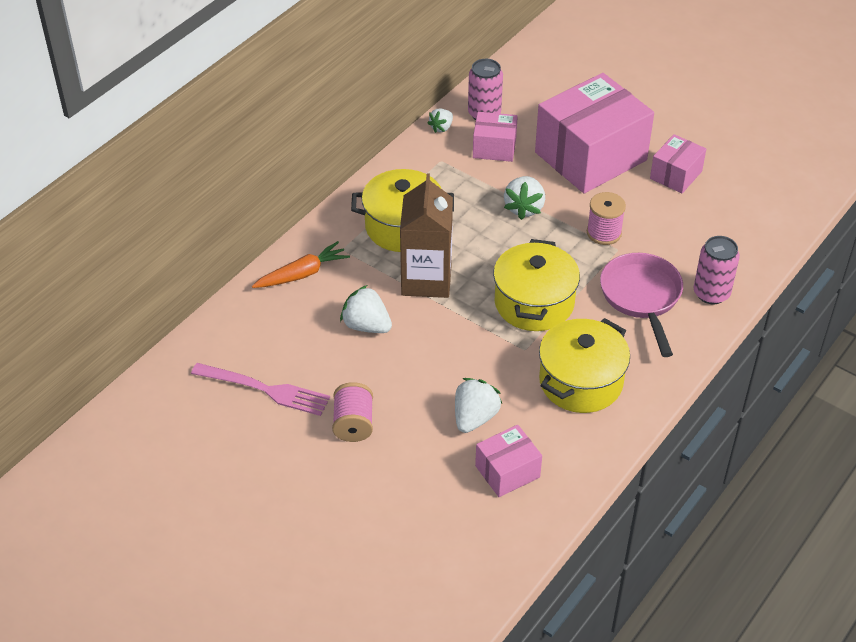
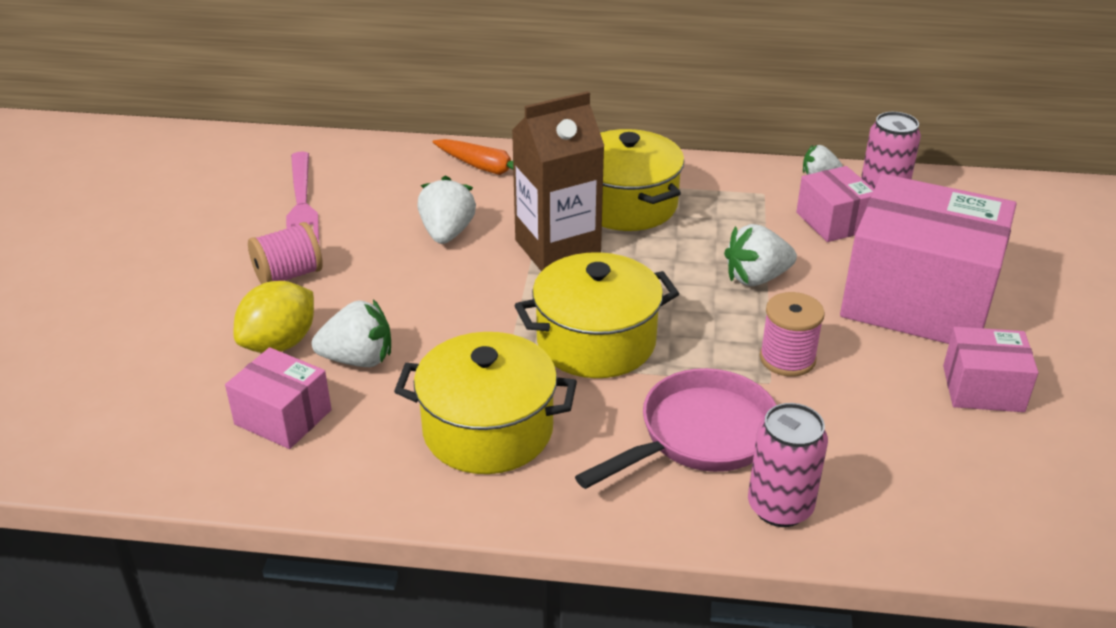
camera: 60 degrees right, 10 degrees down
none -> yellow lemon [234,281,314,353]

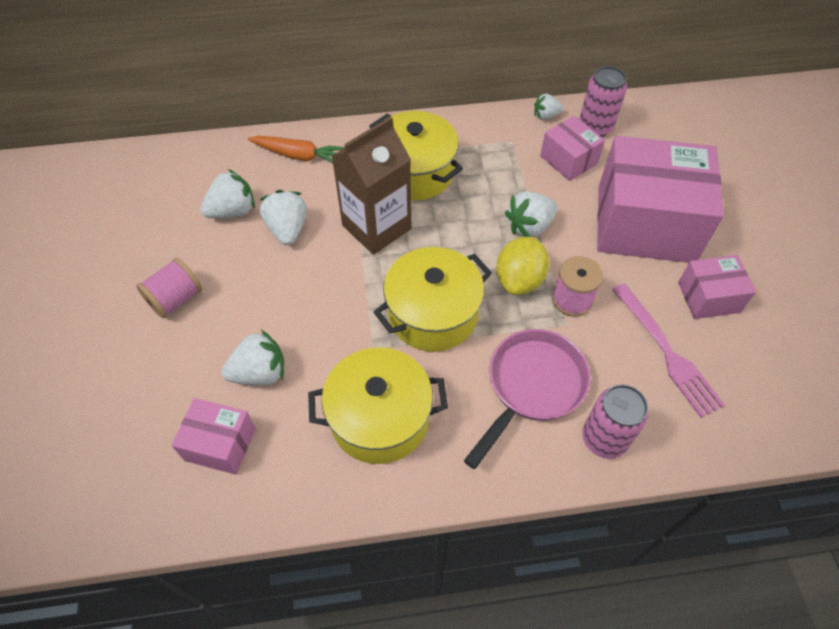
camera: 15 degrees left, 20 degrees up
yellow lemon [234,281,314,353] -> yellow lemon moved to [496,237,549,295]
pink fork [286,151,319,244] -> pink fork moved to [612,283,725,418]
none -> white strawberry [200,169,255,218]

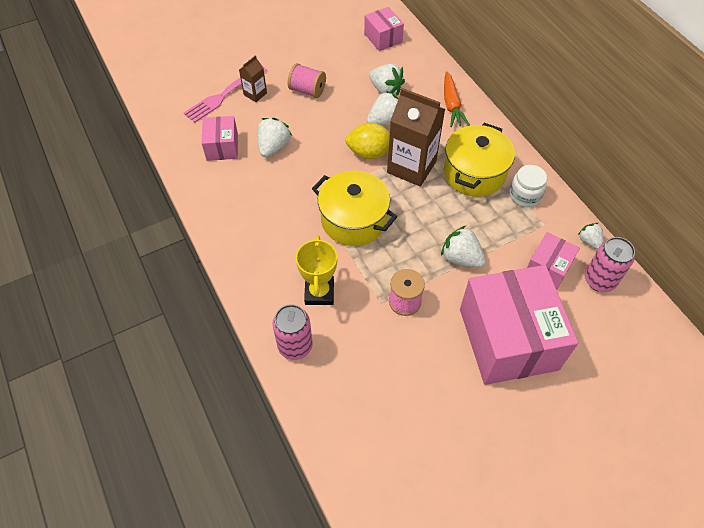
camera: 70 degrees right, 0 degrees up
white strawberry [221,330,284,385] -> white strawberry turned 120 degrees counterclockwise [257,118,292,157]
yellow pot [308,348,448,464] -> none
pink pan [464,329,591,469] -> yellow trophy [296,235,337,305]
yellow lemon [496,237,549,295] -> yellow lemon moved to [345,123,390,159]
pink fork [612,283,725,418] -> pink fork moved to [184,66,267,123]
pink box [678,255,756,319] -> pink box moved to [364,7,404,51]
none -> brown carton [239,55,267,102]
none -> white jar [510,165,547,207]

